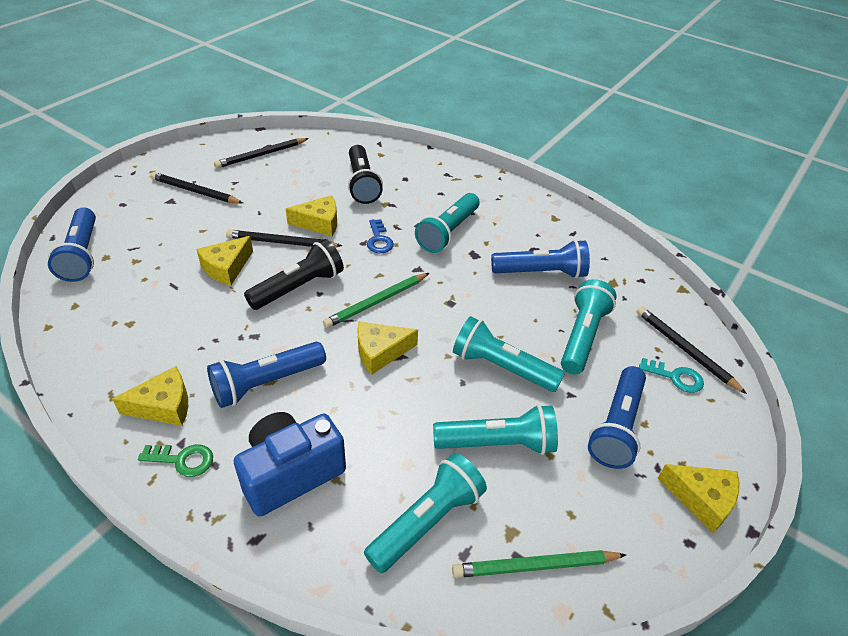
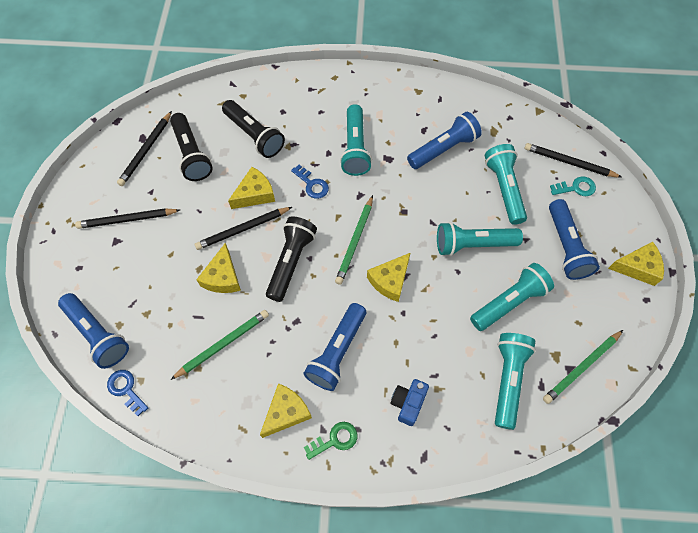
camera: 30 degrees left, 20 degrees up
blue camera [234,412,346,517] -> blue camera [390,379,429,426], size x0.57
none -> blue key [107,370,148,416]
none -> black flashlight [170,113,213,181]
none -> green pencil [170,310,269,380]

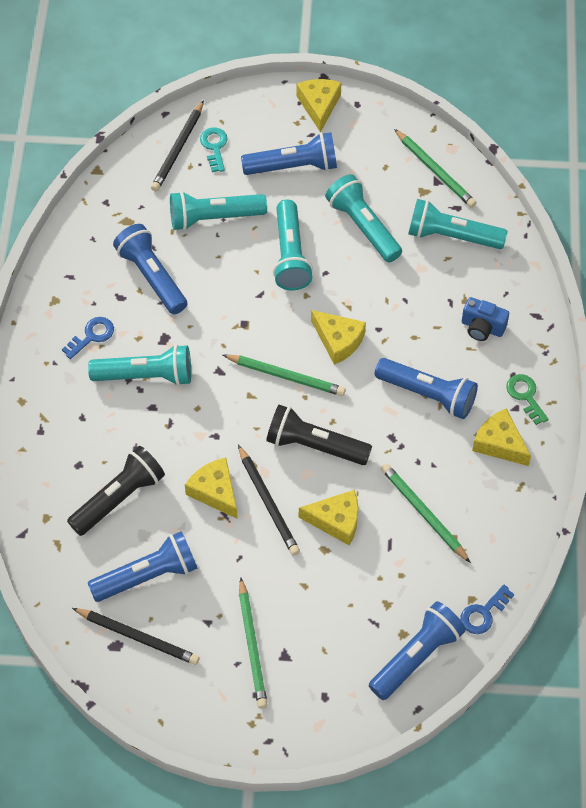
camera: 90 degrees left, 5 degrees down
black pencil [75,208,180,229] -> green pencil [239,577,268,709]
black flashlight [170,113,213,181] -> blue flashlight [88,531,198,602]
blue key [291,165,329,199] -> blue key moved to [62,317,114,359]

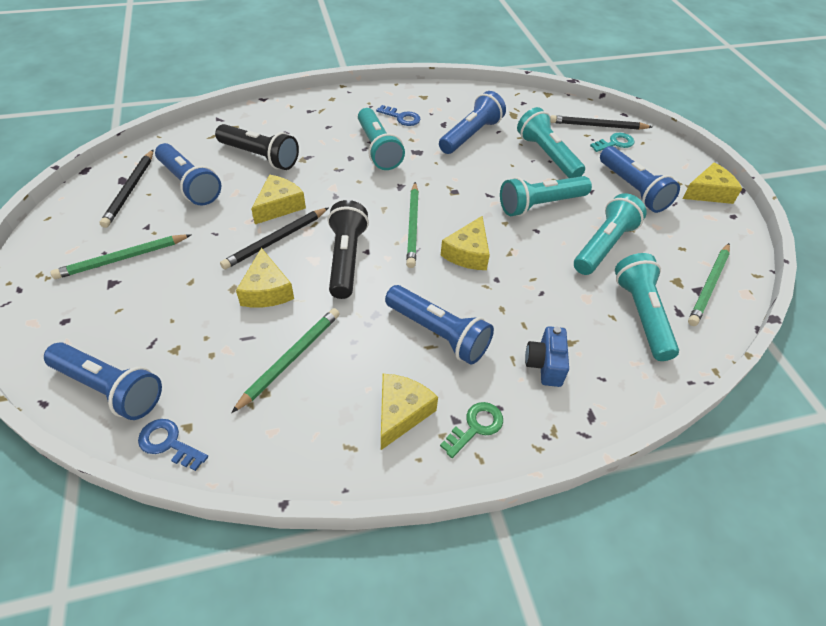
camera: 70 degrees right, 10 degrees down
blue flashlight [374,358,478,419] -> blue flashlight turned 60 degrees counterclockwise [385,285,494,365]

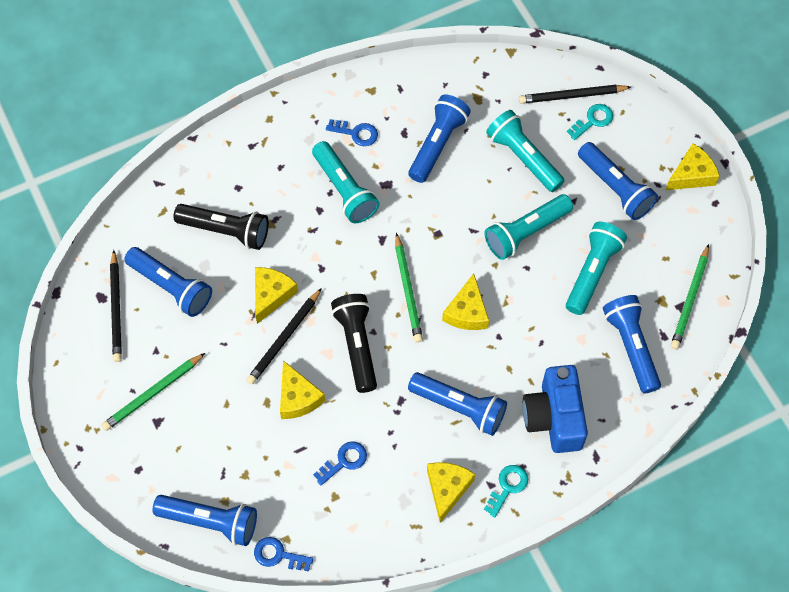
camera: 10 degrees left, 15 degrees up
green pencil [231,308,340,413] -> blue key [313,442,367,485]
green key [440,402,503,458] -> turquoise key [484,465,528,517]
blue camera [525,326,569,387] -> blue camera [522,365,588,453], size x1.76
turquoise flashlight [615,253,679,361] -> blue flashlight [603,295,661,394]

